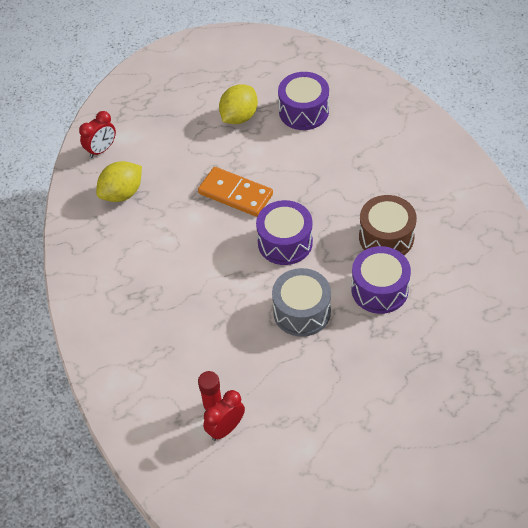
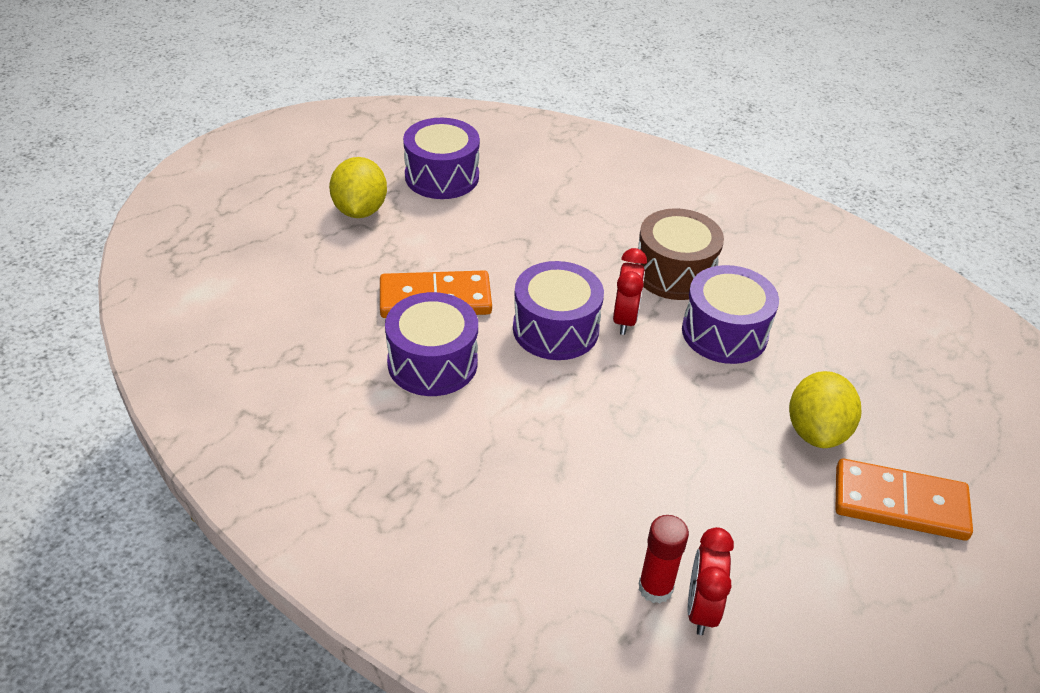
camera: 40 degrees left, 10 degrees down
red clock [79,111,116,158] -> red clock moved to [613,248,647,335]
yellow lemon [96,161,142,202] -> yellow lemon moved to [789,371,861,448]
grey drum [272,268,331,337] -> none
none -> purple drum [385,292,478,396]
none -> orange domino [836,458,973,541]

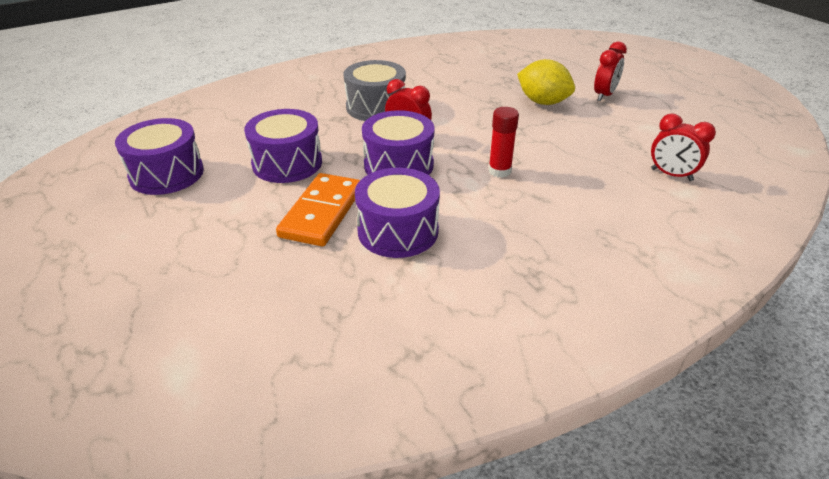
camera: 65 degrees left, 5 degrees down
yellow lemon [329,157,387,218] -> none
brown drum [635,208,724,300] -> grey drum [343,60,406,121]
red glue stick [638,515,689,603] -> red glue stick moved to [488,107,519,178]
purple drum [682,265,779,364] -> purple drum moved to [244,109,322,183]
orange domino [836,458,973,541] -> red clock [594,41,627,101]

